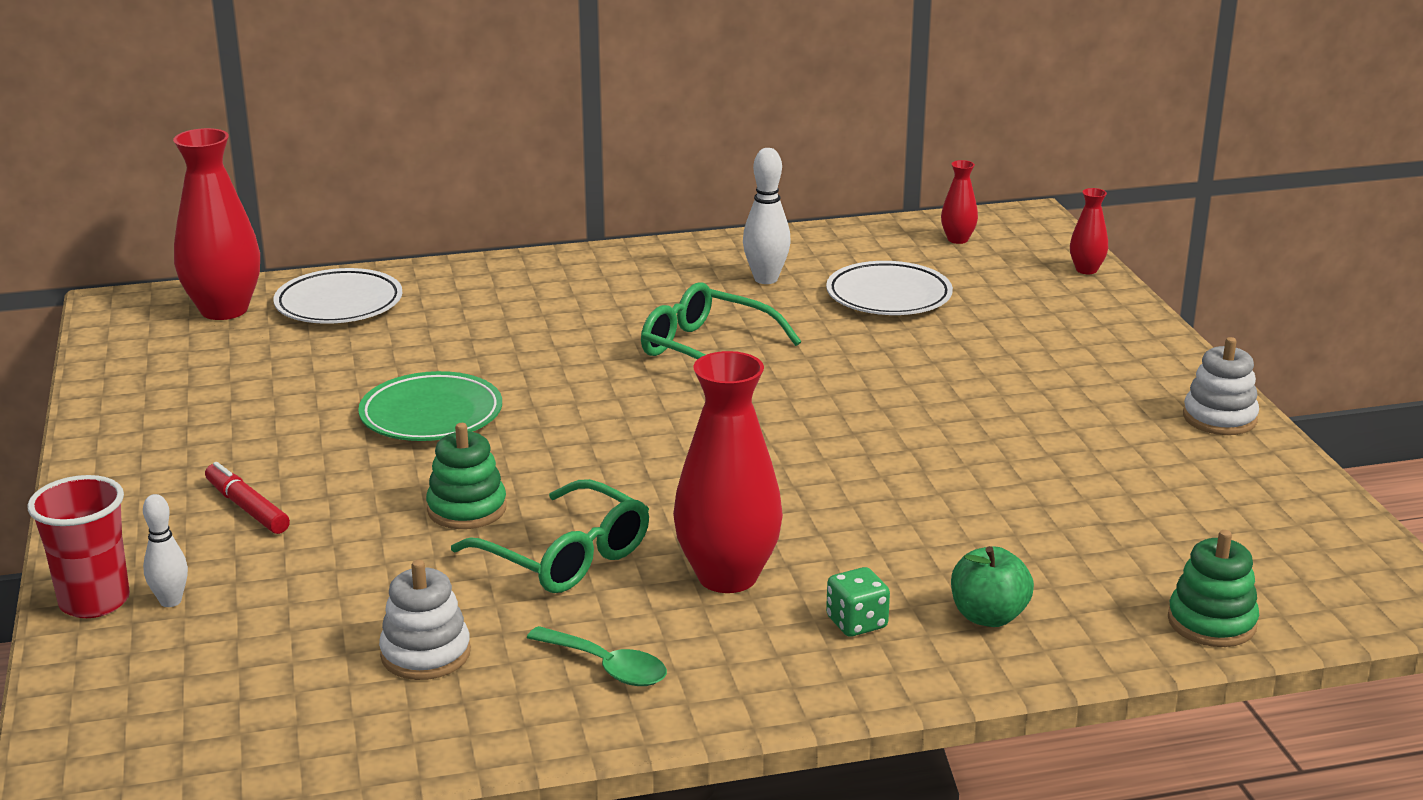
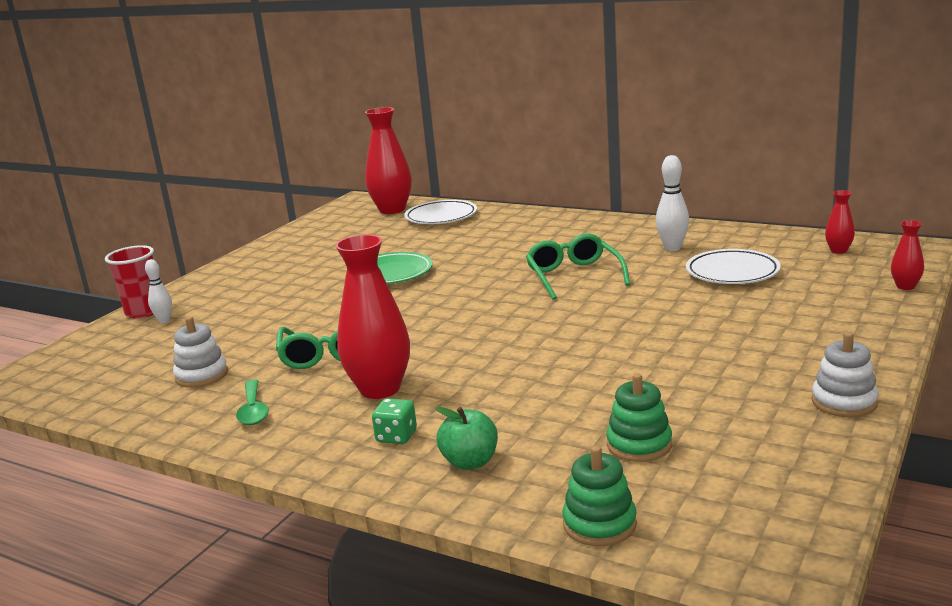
camera: 45 degrees right, 5 degrees down
red marker [205,462,290,534] -> none
green stacking toy [426,423,507,529] -> green stacking toy moved to [606,373,672,462]

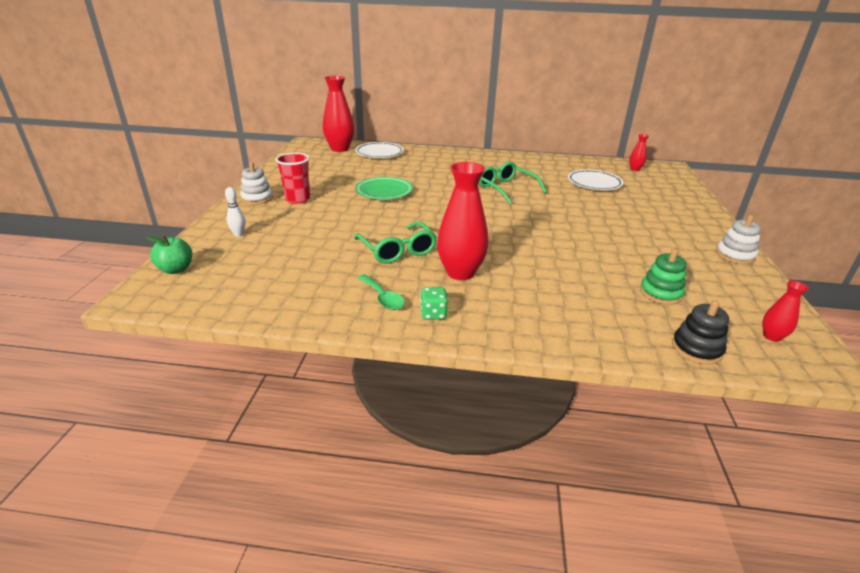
camera: 25 degrees left, 10 degrees up
red cup [105,245,154,319] -> red cup moved to [276,152,310,204]
white stacking toy [173,317,228,388] -> white stacking toy moved to [240,162,273,205]
green dice [372,398,417,444] -> green dice moved to [420,287,448,320]
green apple [435,407,498,470] -> green apple moved to [146,236,192,274]
green stacking toy [562,446,637,547] -> black stacking toy [672,300,729,365]
white bowling pin [656,155,689,251] -> none
red vase [891,220,924,290] -> red vase moved to [762,281,809,342]

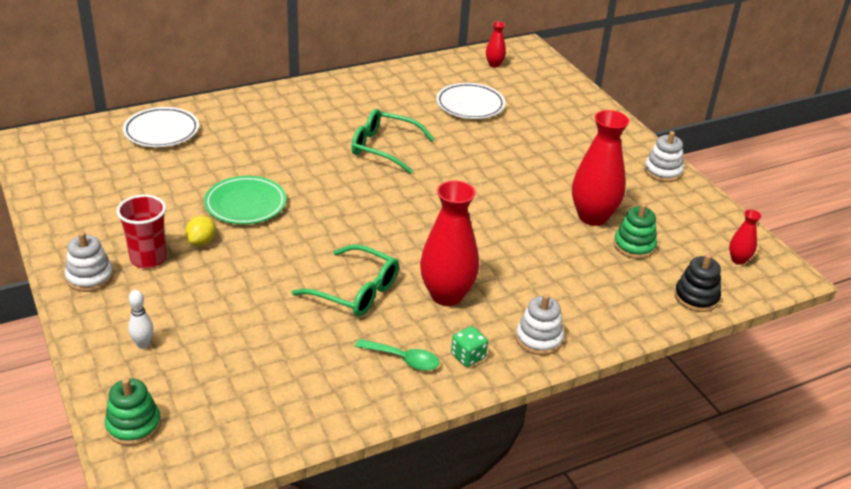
camera: 35 degrees left, 5 degrees up
green apple [146,236,192,274] -> green stacking toy [105,378,161,446]
red vase [323,76,354,152] -> red vase moved to [572,110,629,226]
none -> yellow lemon [185,216,216,246]
none -> white stacking toy [516,294,564,355]

